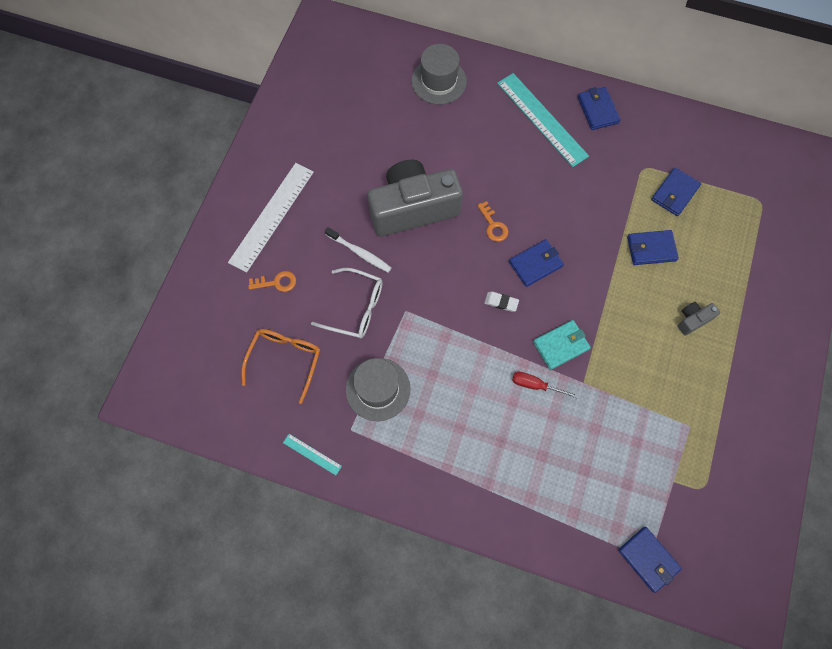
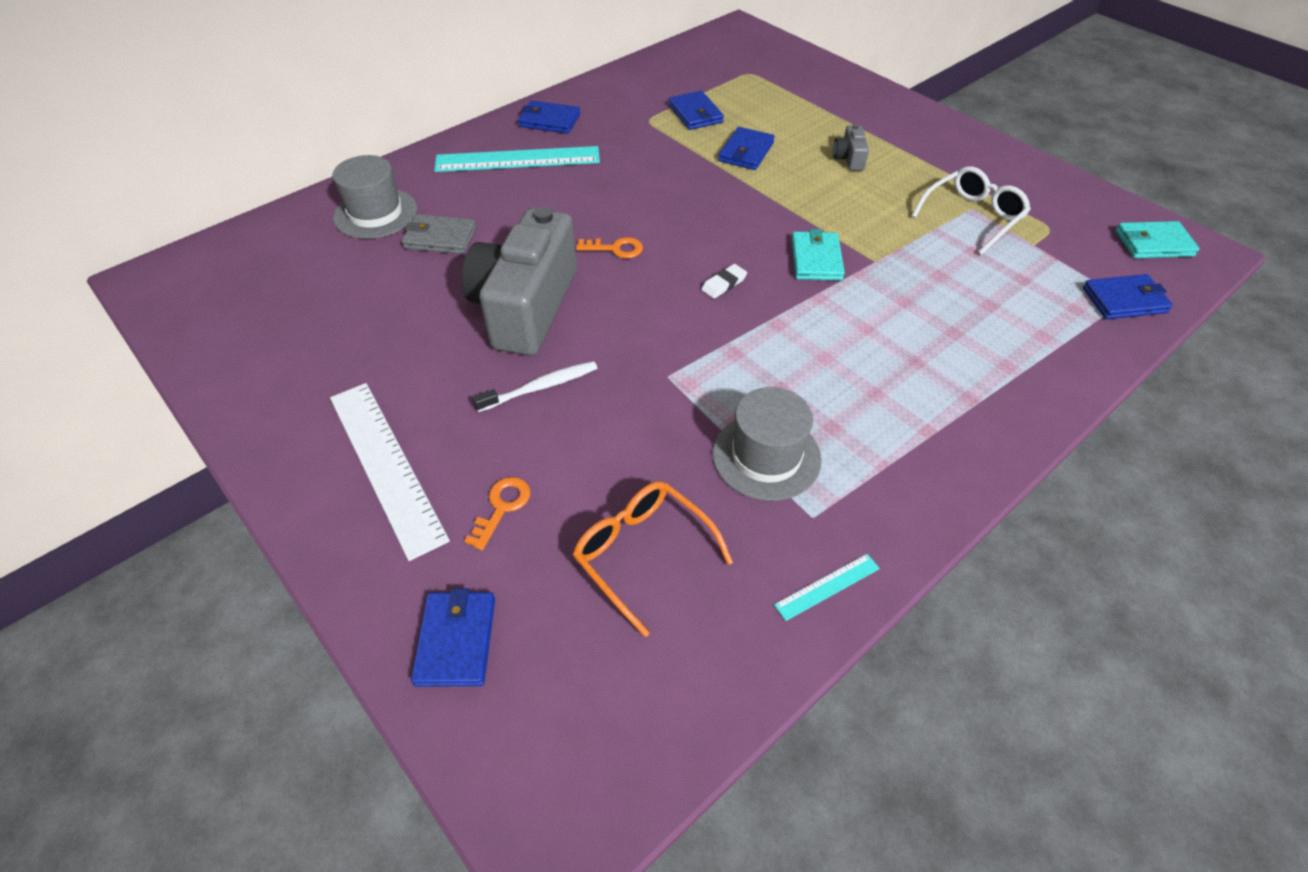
camera: 60 degrees left, 20 degrees down
white glasses [311,268,383,339] -> white glasses moved to [912,166,1031,255]
blue wallet [509,239,564,287] -> blue wallet moved to [411,588,495,687]
red screwdriver [512,372,578,398] -> none
none -> grey wallet [402,214,476,254]
none -> turquoise wallet [1115,221,1200,258]

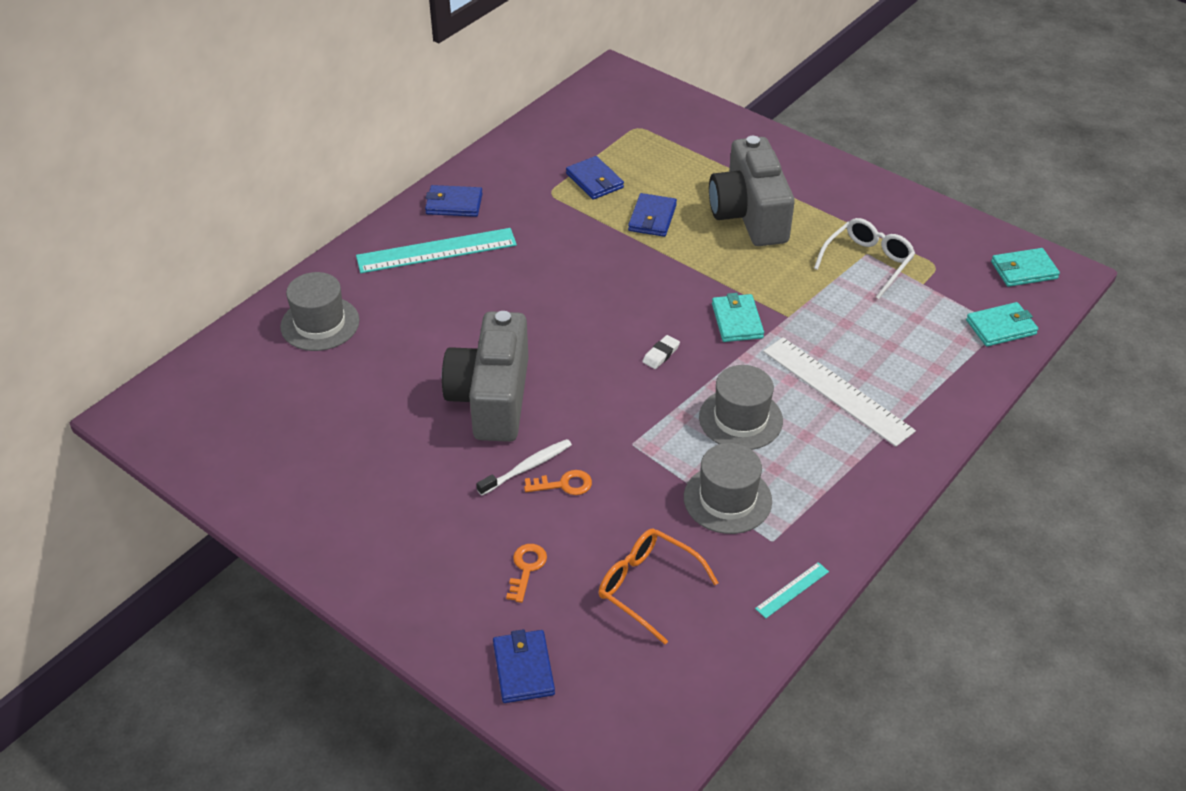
camera: 10 degrees left, 5 degrees down
white ruler [330,383,450,561] -> white ruler moved to [763,337,916,447]
grey wallet [402,214,476,254] -> none
orange key [576,237,643,258] -> orange key moved to [524,470,592,495]
grey camera [833,124,869,171] -> grey camera [709,136,795,246], size x2.49
blue wallet [1083,274,1173,319] -> turquoise wallet [966,302,1038,347]
none -> grey hat [699,365,783,450]

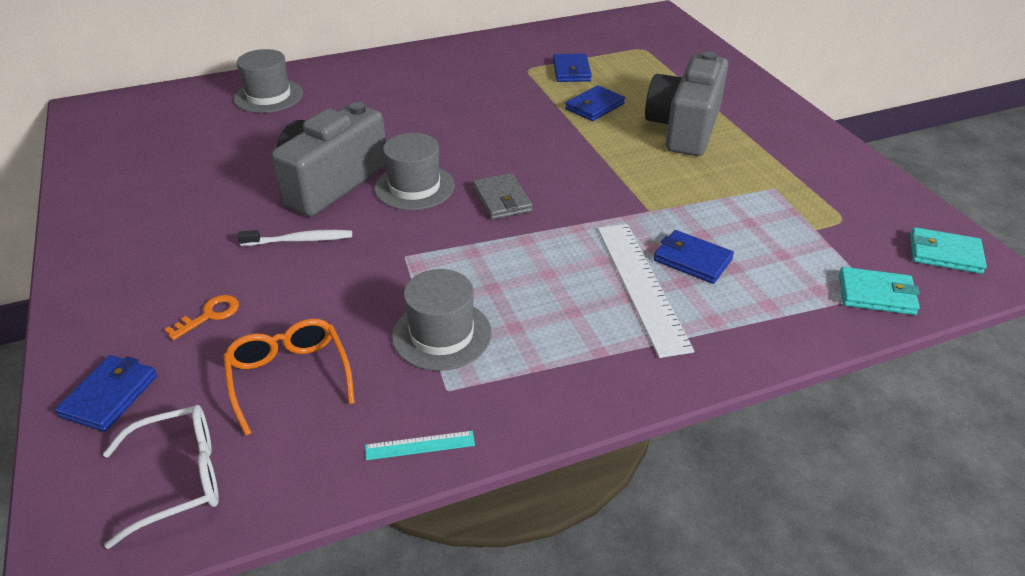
camera: 30 degrees right, 5 degrees down
turquoise ruler [356,228,517,273] -> none
blue wallet [425,185,483,217] -> blue wallet moved to [654,230,734,284]
orange key [524,470,592,495] -> none
white eraser [642,335,680,369] -> grey wallet [473,173,532,220]
grey hat [699,365,783,450] -> grey hat moved to [375,133,455,210]
turquoise wallet [712,293,764,342] -> none
white glasses [814,218,915,299] -> white glasses moved to [103,405,219,549]

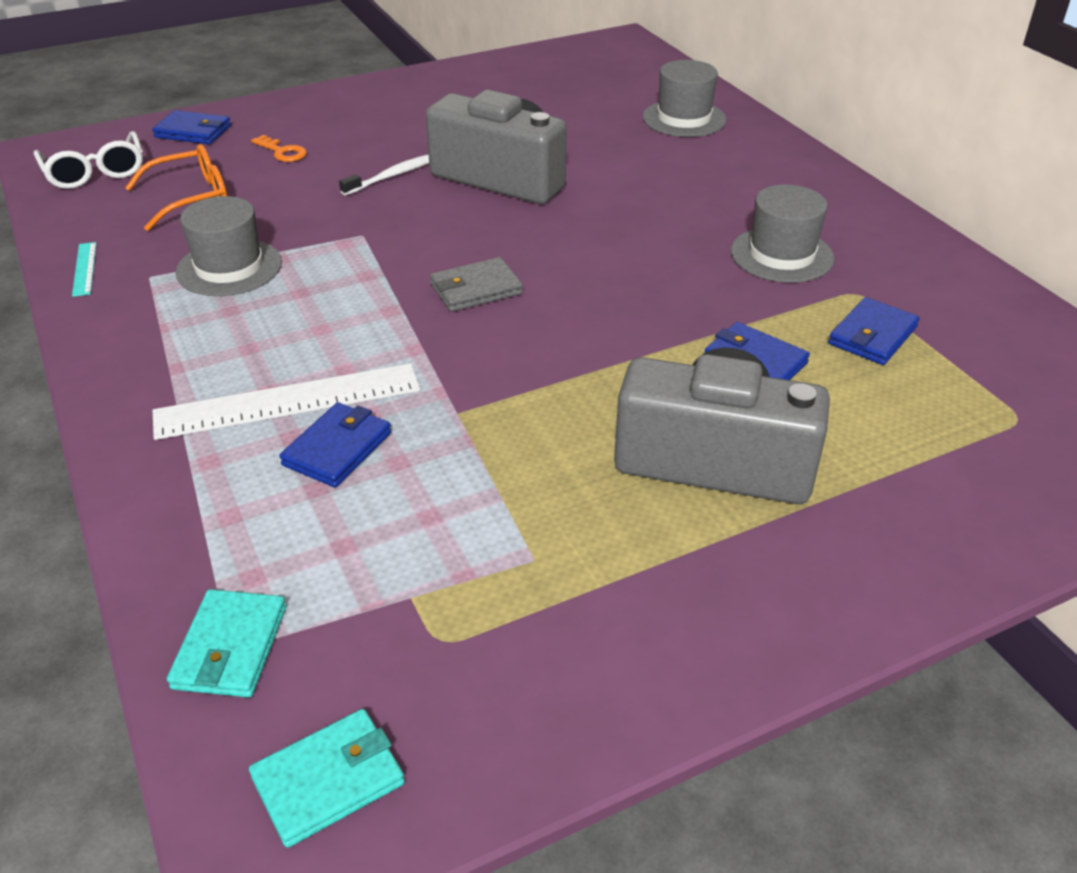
camera: 85 degrees right, 0 degrees up
white toothbrush [238,230,352,246] -> white toothbrush turned 120 degrees counterclockwise [339,154,429,196]
grey hat [375,133,455,210] -> grey hat moved to [731,185,834,283]
blue wallet [553,54,592,82] -> blue wallet turned 45 degrees counterclockwise [828,297,920,365]
turquoise wallet [910,227,987,274] -> turquoise wallet turned 45 degrees clockwise [249,709,405,848]

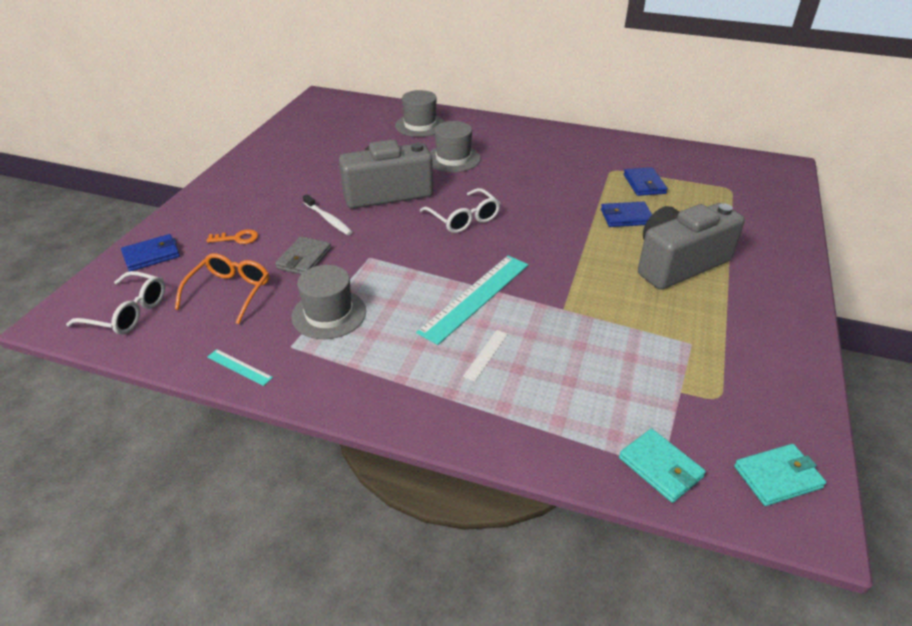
camera: 45 degrees left, 0 degrees up
white ruler [153,363,420,440] -> white ruler [463,330,508,381], size x0.45
turquoise wallet [249,709,405,848] -> turquoise wallet turned 60 degrees clockwise [734,444,826,506]
blue wallet [279,402,391,488] -> none
white toothbrush [339,154,429,196] -> white toothbrush turned 135 degrees clockwise [303,194,352,235]
grey wallet [430,257,523,312] -> grey wallet moved to [275,236,331,275]
grey hat [731,185,834,283] -> grey hat moved to [430,121,481,172]
none -> turquoise ruler [416,255,528,345]
none -> white glasses [420,188,500,233]

